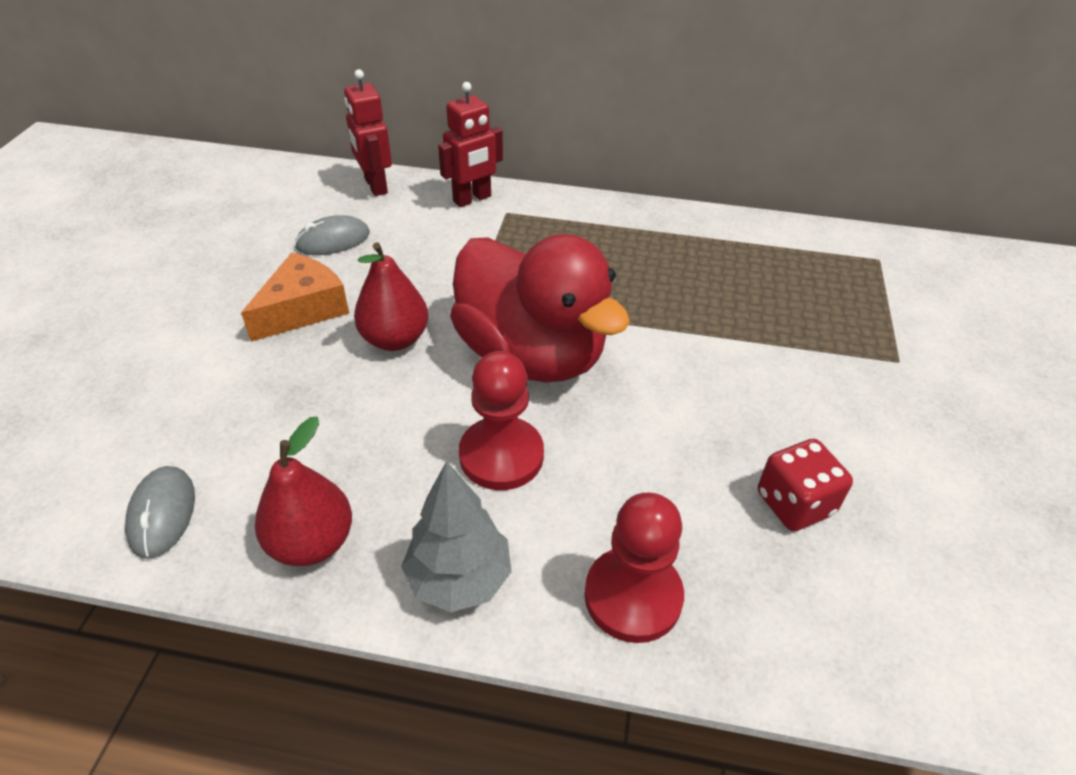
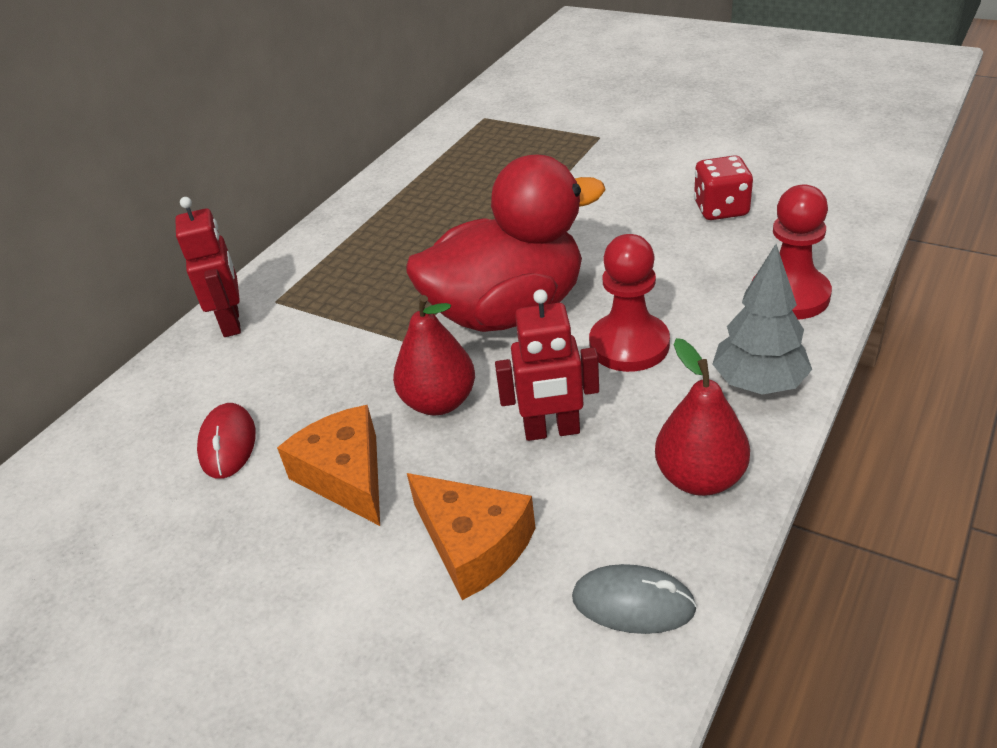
camera: 65 degrees left, 5 degrees down
grey mouse [295,215,370,255] -> red mouse [197,403,256,479]
red robot [344,69,392,196] -> red robot moved to [495,289,599,441]
none -> orange cheese [407,473,535,600]

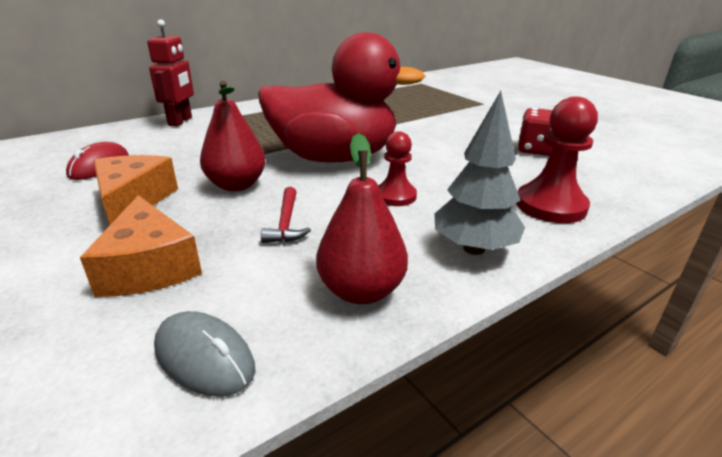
camera: 20 degrees right, 10 degrees down
red robot [495,289,599,441] -> red hammer [261,187,311,243]
red pawn [589,234,670,372] -> red pawn [378,131,417,206], size x0.63

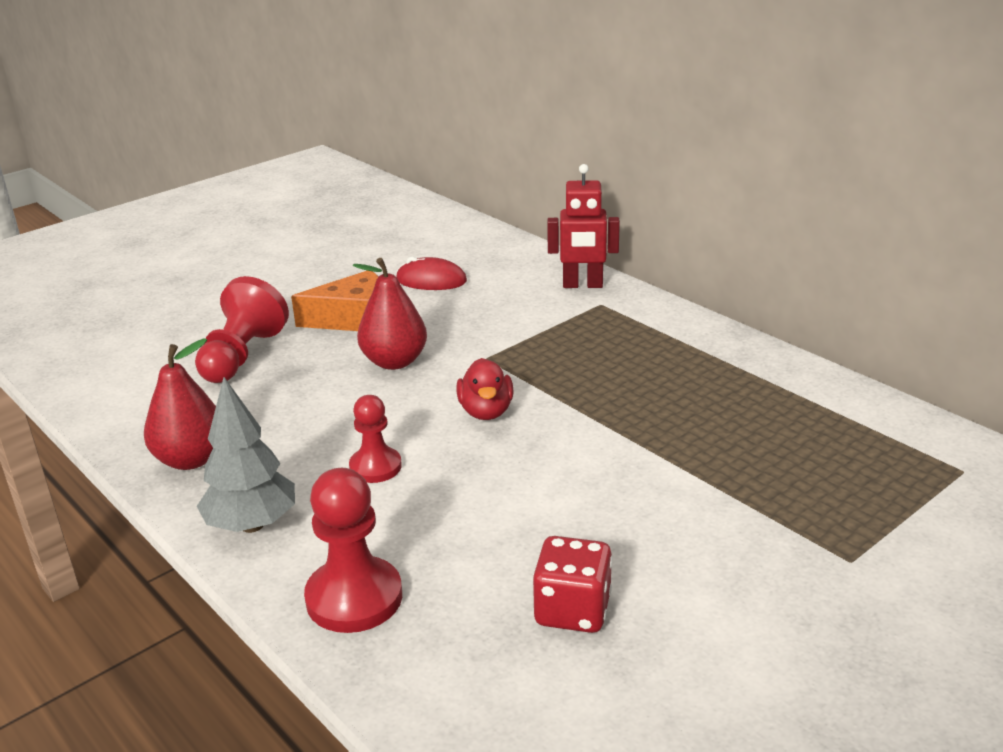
camera: 85 degrees right, 0 degrees up
orange cheese [80,195,202,297] -> red pawn [195,276,289,383]
grey mouse [154,311,255,397] -> none
red duck [258,32,425,162] -> red duck [456,358,514,420], size x0.42
red hammer [261,187,311,243] -> none

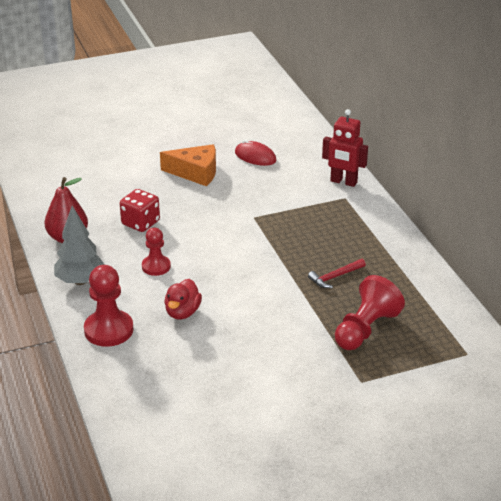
camera: 20 degrees right, 5 degrees up
red pawn [195,276,289,383] -> red pawn moved to [335,275,405,350]
red pear [353,258,427,370] -> none
red duck [456,358,514,420] -> red duck moved to [164,279,202,320]
red dice [532,536,612,633] -> red dice moved to [120,189,160,232]
none -> red hammer [308,259,366,288]

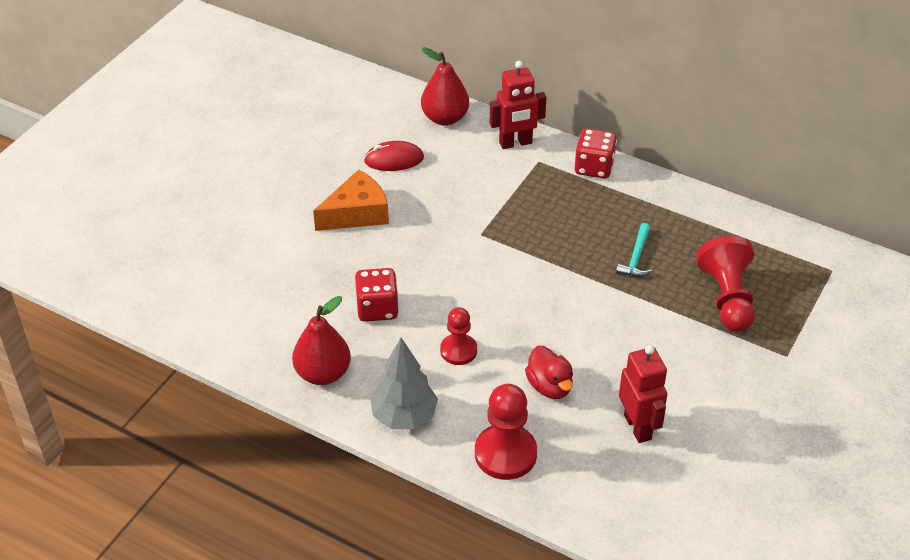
camera: 40 degrees left, 10 degrees up
red hammer [308,259,366,288] -> turquoise hammer [616,223,652,277]
none -> red pear [421,47,469,126]
none -> red dice [574,128,617,178]
none -> red robot [619,345,667,443]

